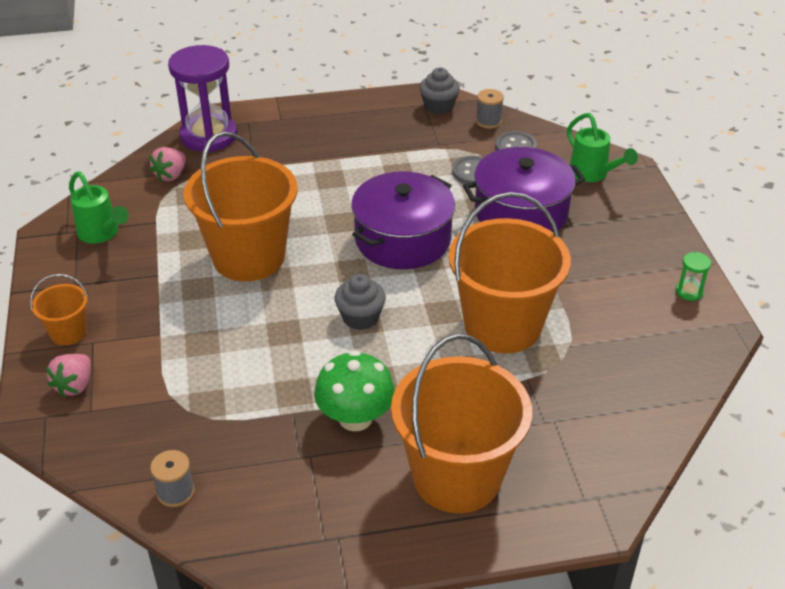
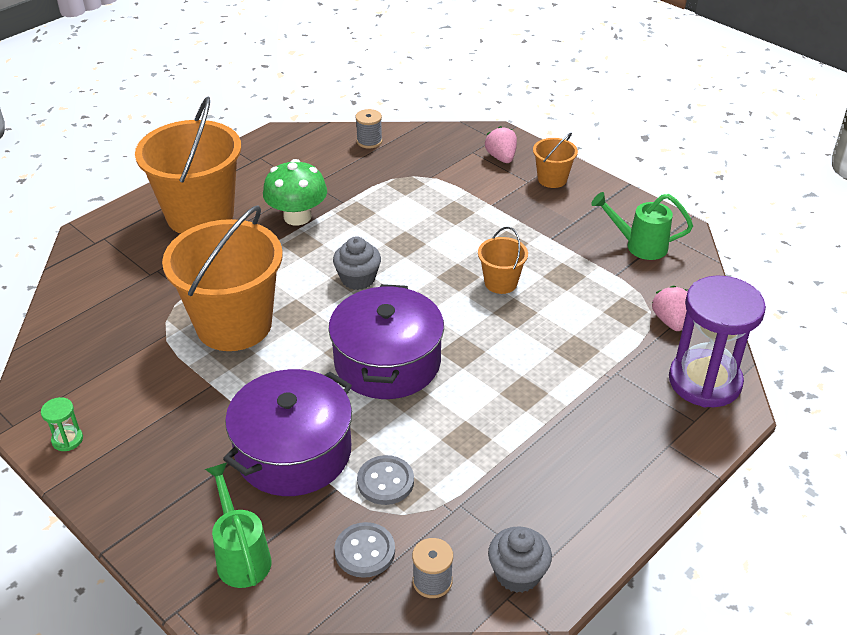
camera: 145 degrees right, 0 degrees up
orange bucket [184,131,297,281] -> orange bucket [478,227,528,294], size x0.46
green watering can [567,113,638,182] -> green watering can turned 45 degrees clockwise [205,463,272,588]

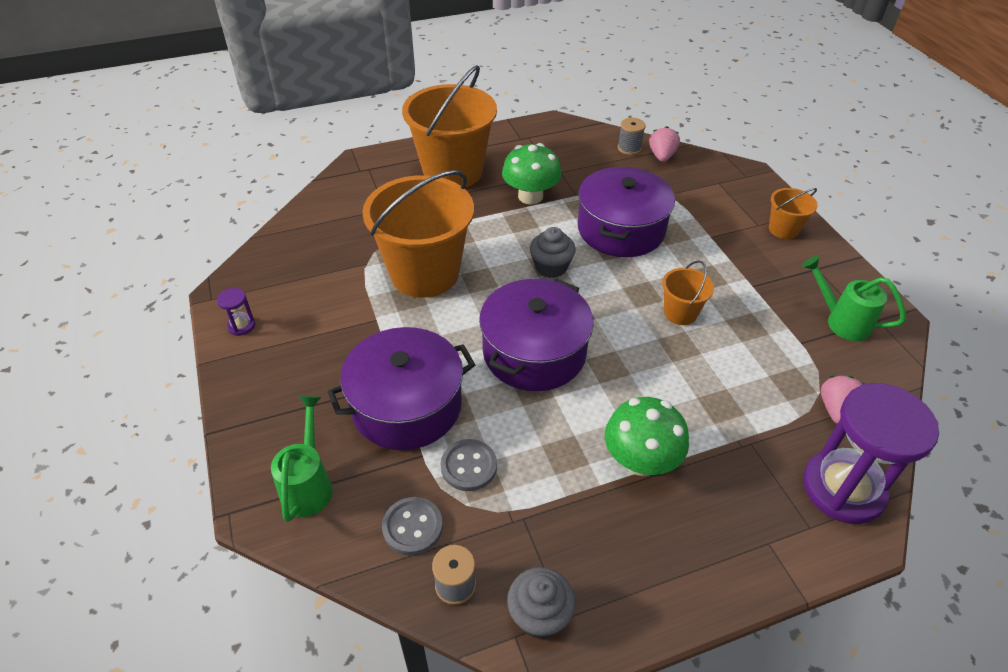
camera: 25 degrees right, 5 degrees up
green hourglass [41,397,83,451] -> purple hourglass [217,288,255,336]
pink strawberry [485,126,517,163] -> pink strawberry moved to [649,126,680,162]
none -> purple pot [578,167,675,257]
none -> green mushroom [605,397,689,476]

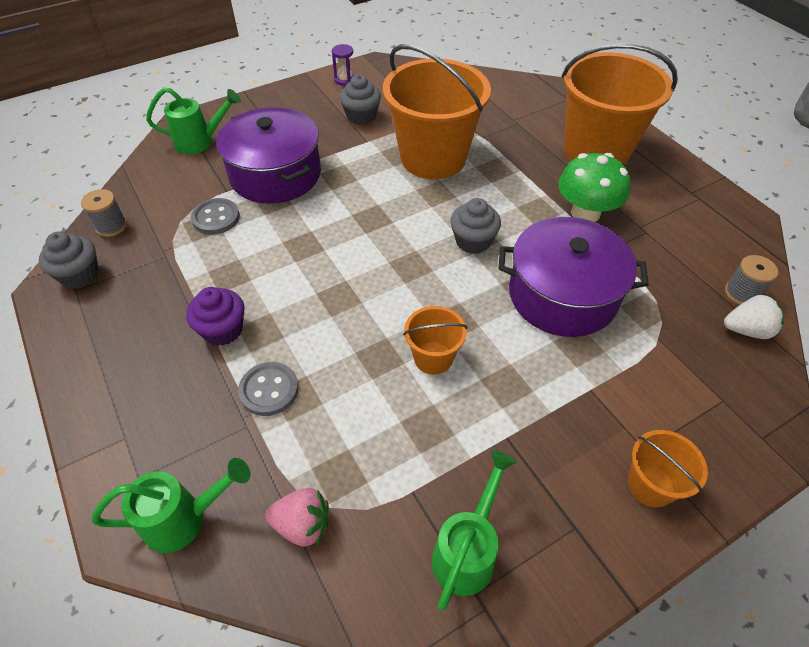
camera: 80 degrees right, 5 degrees up
grey button [382,497,443,555] -> grey button moved to [238,362,298,416]
purple pot [479,279,594,391] -> none
green mushroom [605,397,689,476] -> purple cupcake [186,287,245,346]
pink strawberry [649,126,680,162] -> white strawberry [724,295,784,339]
purple hourglass [803,383,939,524] -> green watering can [92,458,250,553]
none -> grey cupcake [340,75,381,125]

